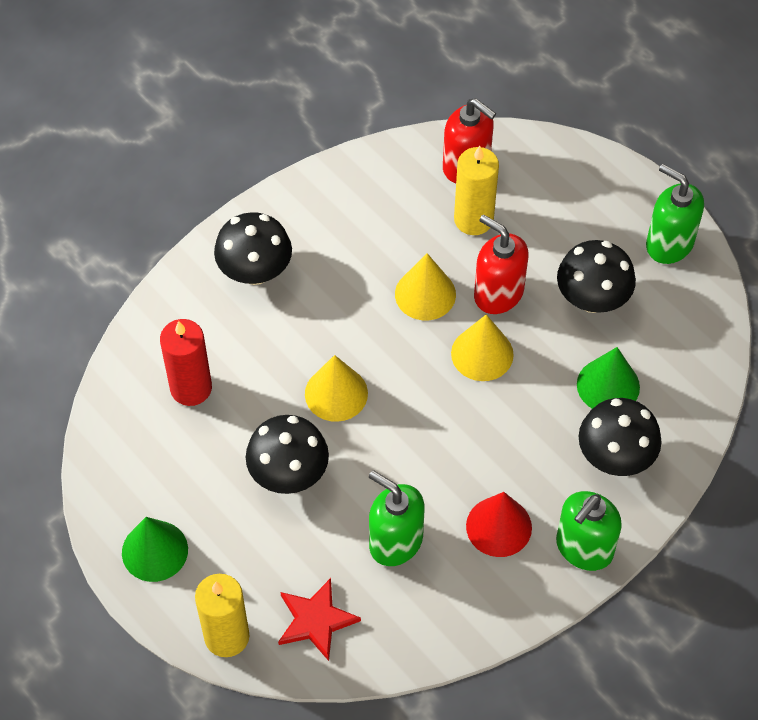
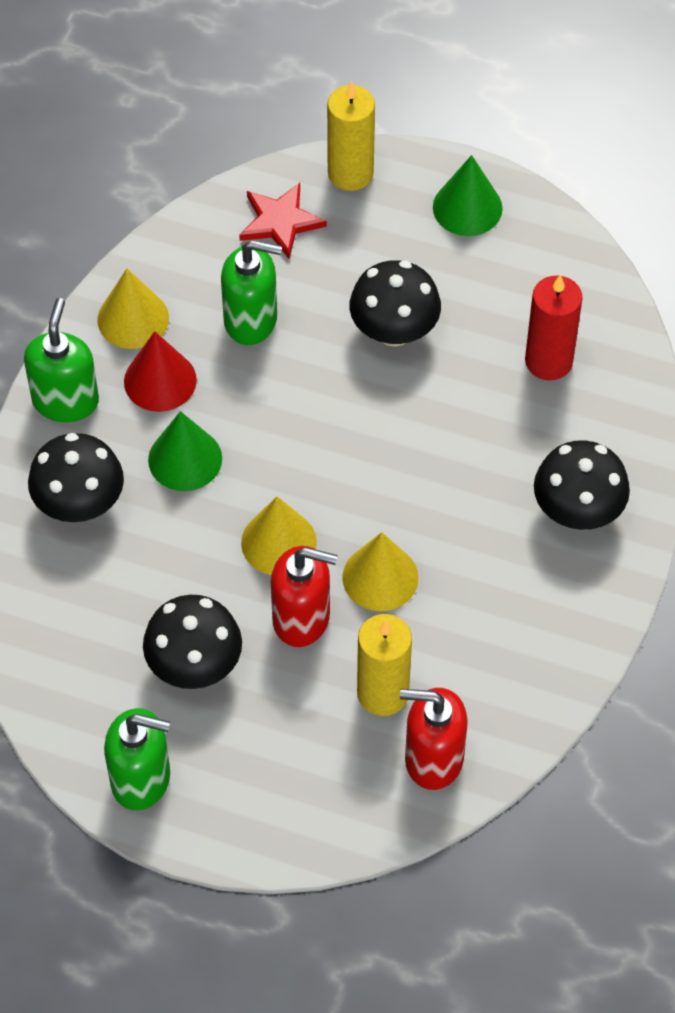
camera: 150 degrees right, 0 degrees up
yellow cone [305,355,368,422] -> yellow cone moved to [97,269,169,349]
green cone [577,347,640,409] -> green cone moved to [148,411,222,491]

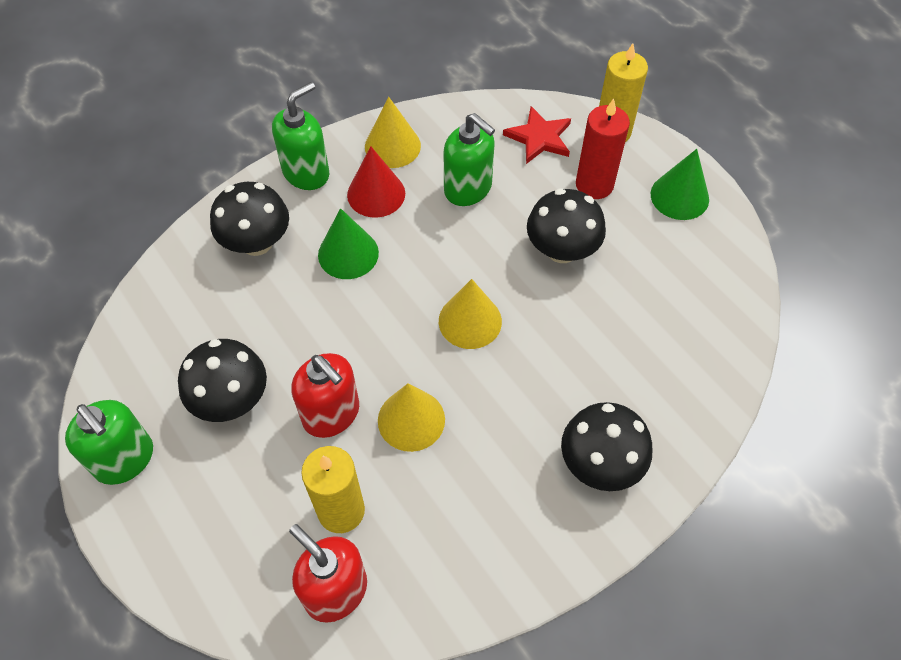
camera: 35 degrees right, 0 degrees up
yellow cone [241,496,317,575] -> yellow cone moved to [439,279,502,349]
red candle [525,275,583,381] -> red candle moved to [576,99,630,199]

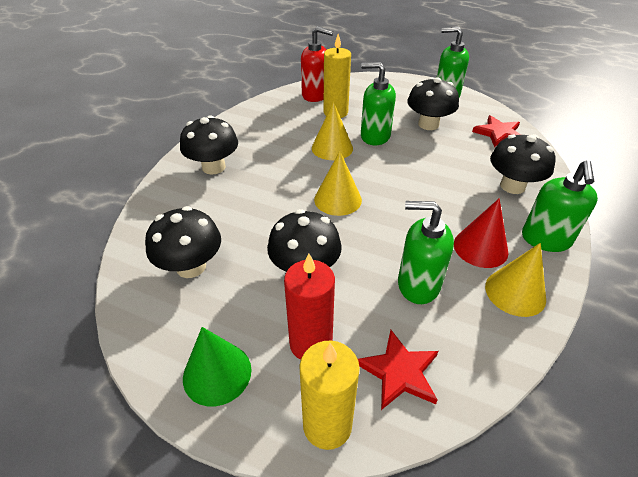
camera: 150 degrees right, 15 degrees down
red soap dispenser [291,353,359,438] -> green soap dispenser [361,62,396,146]
green cone [318,208,379,279] -> none
none -> black mushroom [145,206,221,278]
none -> red star [472,115,521,147]

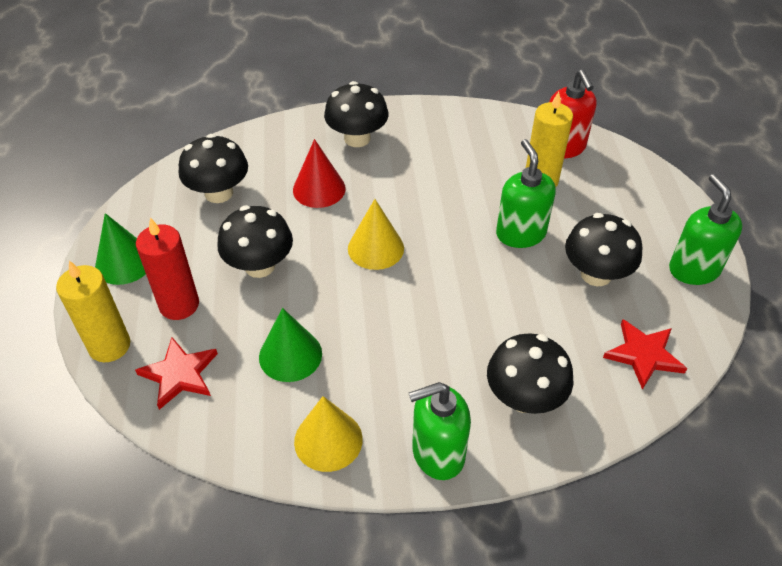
camera: 60 degrees right, 5 degrees up
yellow cone [312,102,353,160] -> none
green soap dispenser [398,201,454,304] -> green cone [259,308,322,382]
red cone [454,198,508,268] -> red cone moved to [293,139,346,208]

